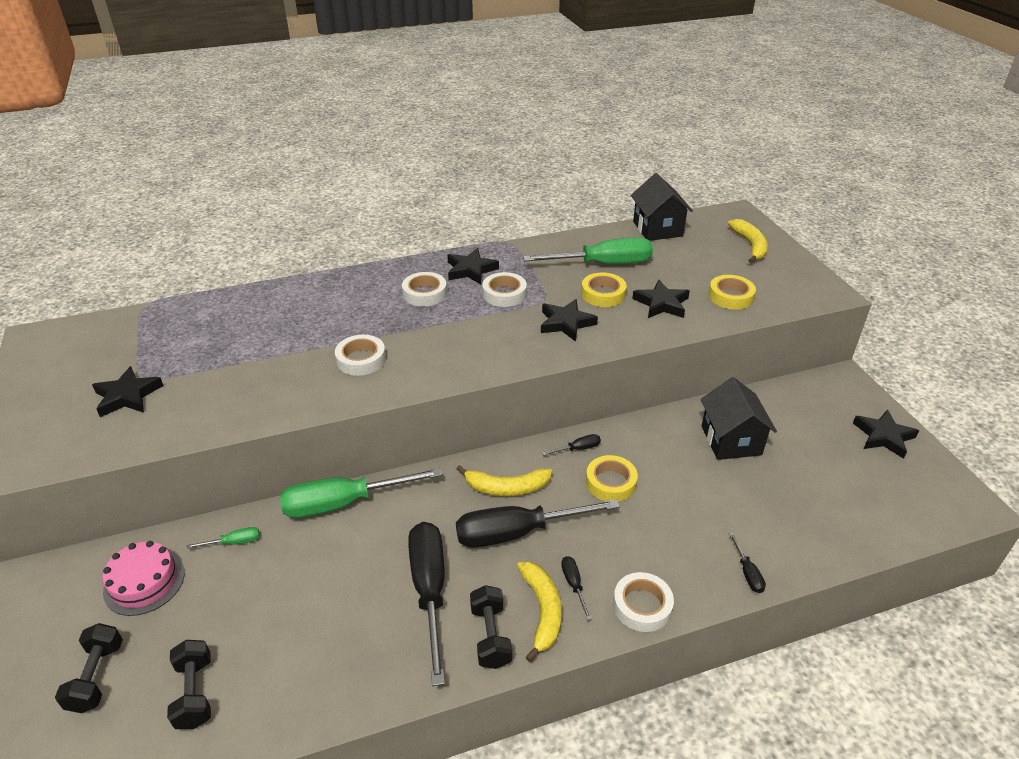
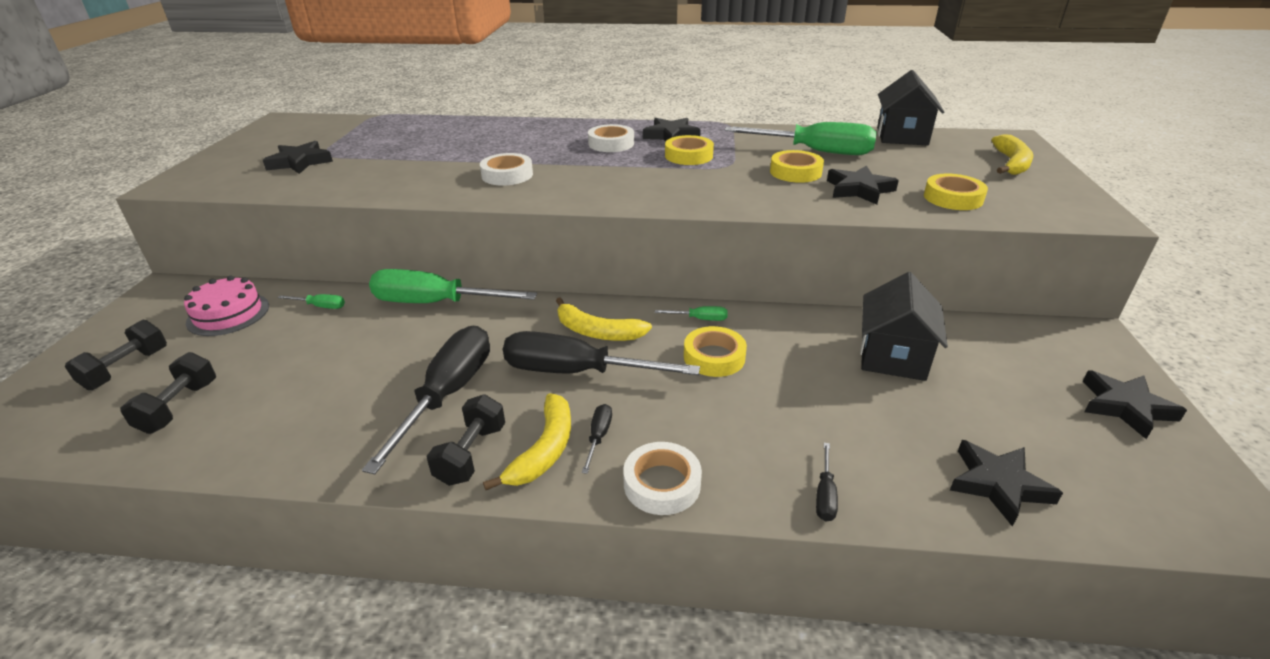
camera: 25 degrees right, 5 degrees down
white tape [482,272,527,307] -> yellow tape [665,135,714,165]
black star [541,299,598,342] -> black star moved to [950,440,1063,527]
black screwdriver [542,434,601,456] -> green screwdriver [655,306,728,321]

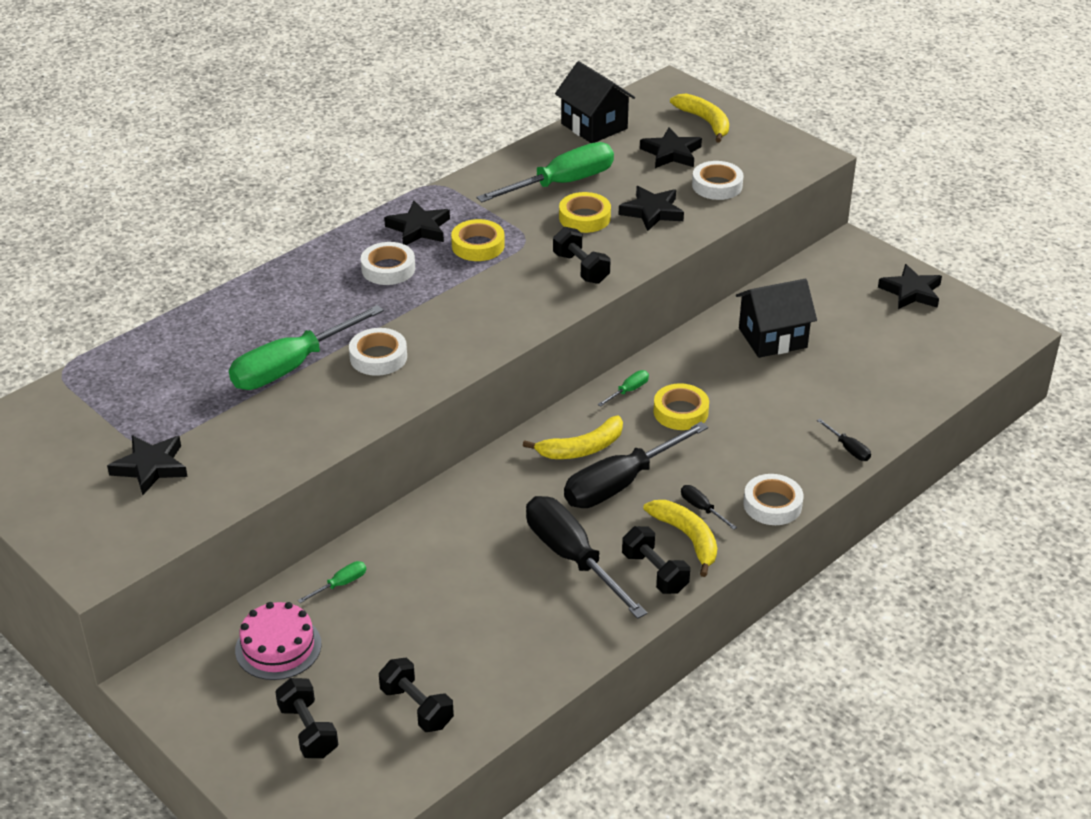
camera: 50 degrees left, 5 degrees up
green screwdriver [369,269,537,303] -> green screwdriver moved to [229,305,384,390]
black house [860,272,948,381] -> black house turned 75 degrees counterclockwise [736,278,817,358]
yellow tape [924,174,988,210] -> white tape [692,161,744,200]
black star [950,440,1063,527] -> black star moved to [640,127,702,168]
none -> black dumbbell [553,227,611,284]

